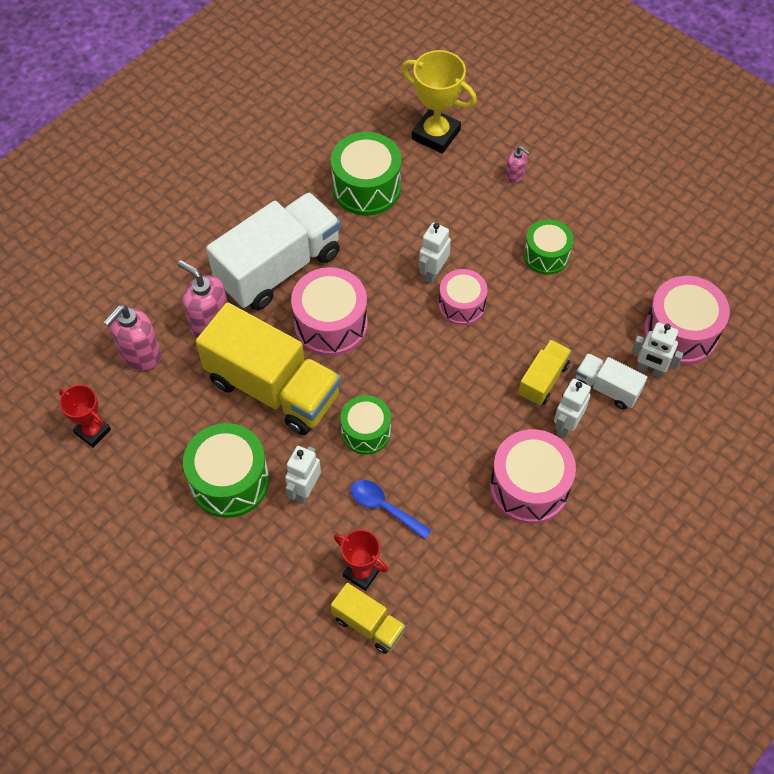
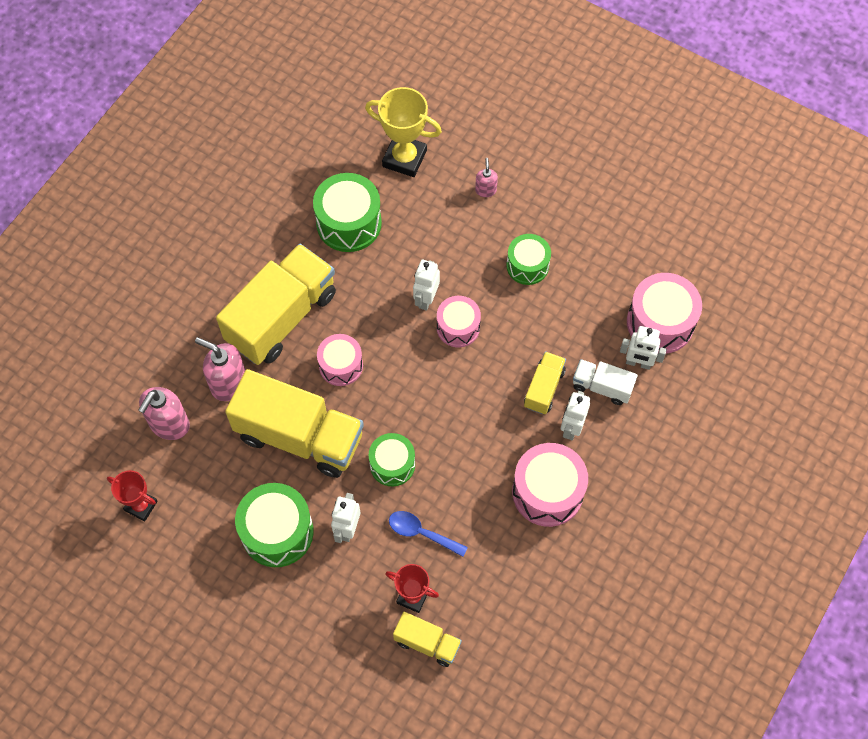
camera: 10 degrees left, 5 degrees up
white truck [206,192,341,310] -> yellow truck [216,244,336,365]
pink drum [291,267,368,356] -> pink drum [317,334,363,386], size x0.64
pink soap dispenser [505,146,530,184] -> pink soap dispenser turned 120 degrees counterclockwise [475,158,498,197]

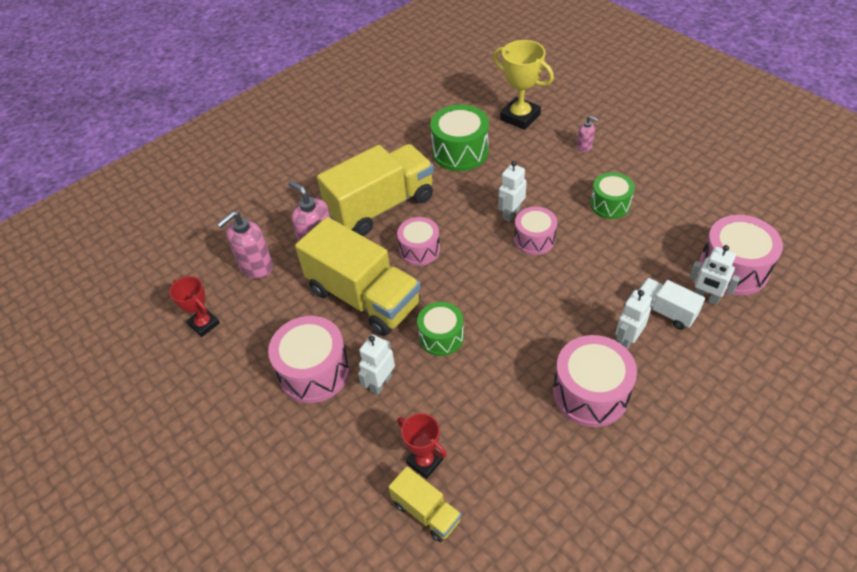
camera: 20 degrees right, 15 degrees down
green drum [235,483,314,567] -> pink drum [268,316,350,403]
blue spoon [389,511,468,557] -> none
pink soap dispenser [475,158,498,197] -> pink soap dispenser turned 105 degrees clockwise [577,116,599,152]
yellow truck [524,351,566,414] -> none

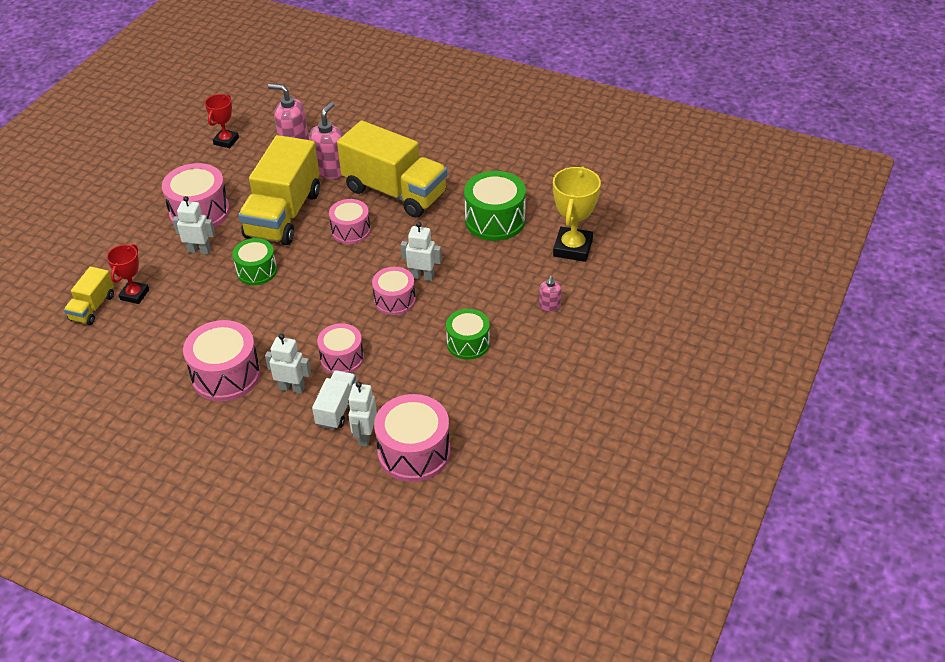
camera: 65 degrees right, 5 degrees down
none -> pink drum [317,323,364,374]

